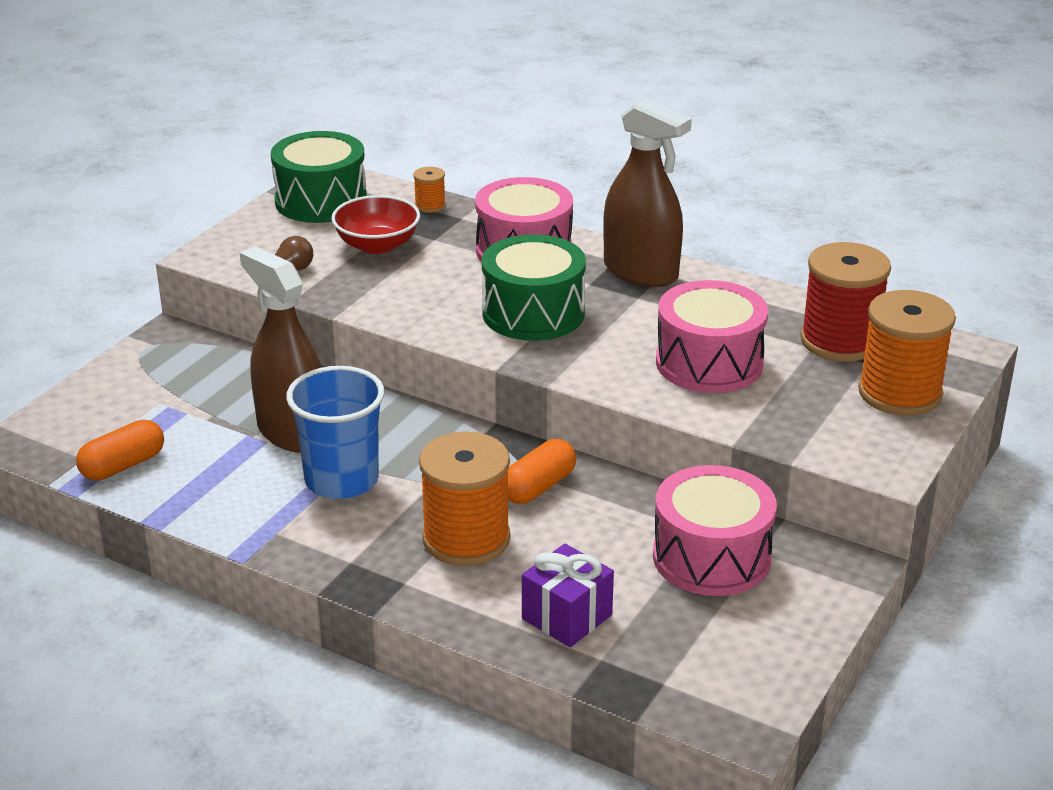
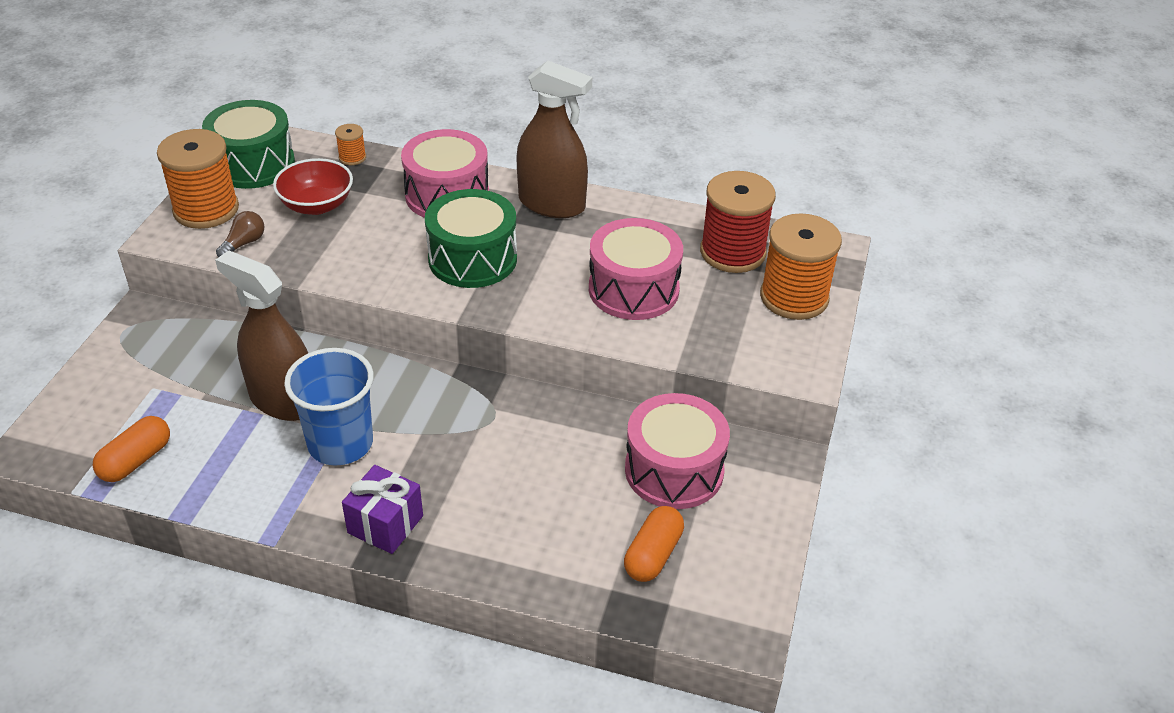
camera: 15 degrees left, 10 degrees up
orange spool [419,431,510,566] -> orange spool moved to [157,129,239,229]
orange capsule [508,439,576,504] -> orange capsule moved to [624,506,684,582]
purple gift [522,544,614,647] -> purple gift moved to [342,465,423,554]

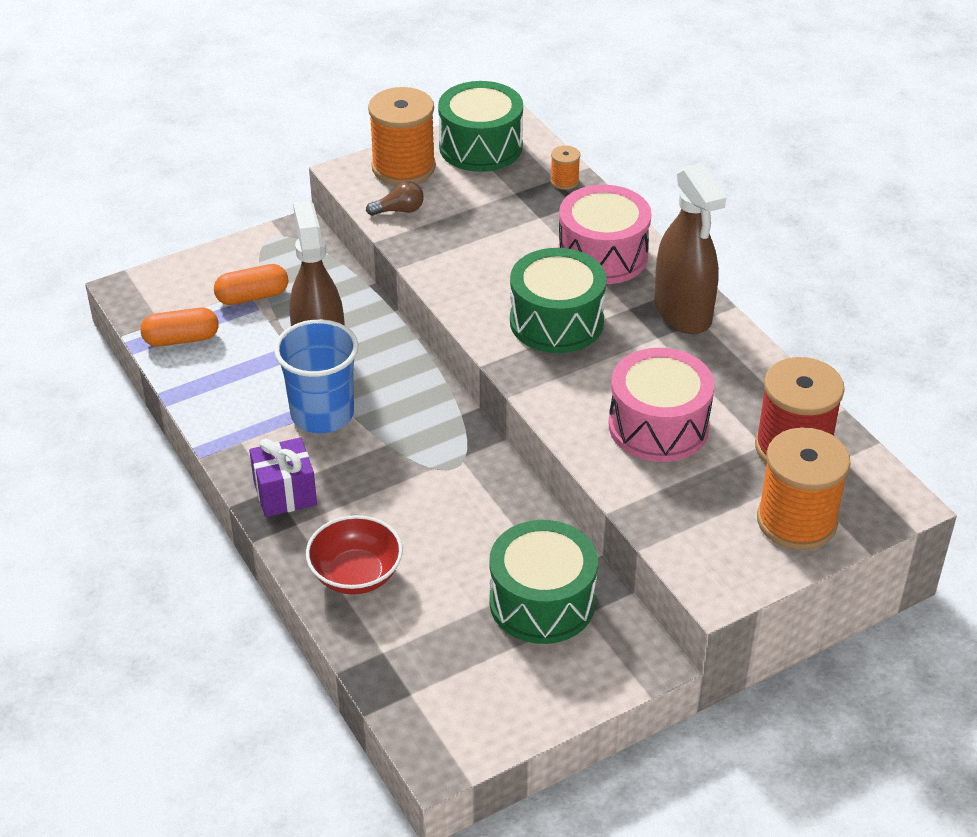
camera: 45 degrees right, 0 degrees up
red bowl [273,158,353,215] -> red bowl moved to [306,515,403,595]
orange capsule [624,506,684,582] -> orange capsule moved to [214,264,288,305]
pink drum [625,393,730,509] -> green drum [489,520,598,644]

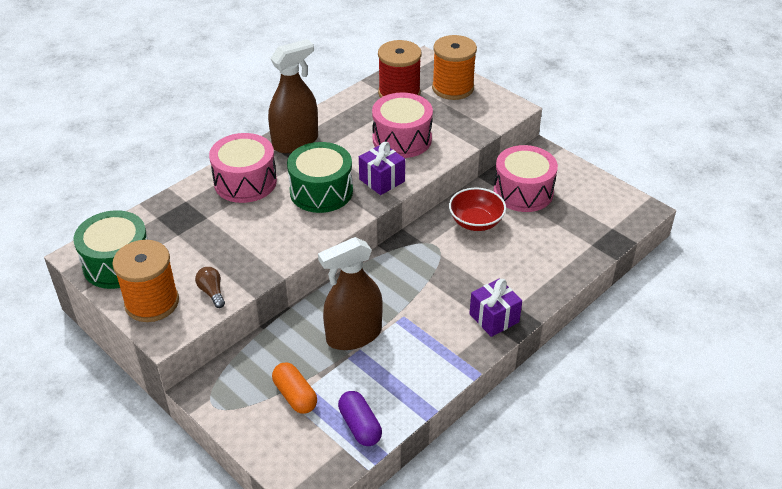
camera: 105 degrees left, 0 degrees up
orange capsule [140,308,219,347] -> purple capsule [338,391,382,446]
blue cup [274,319,358,433] -> none
red bowl [306,515,403,595] -> red bowl moved to [449,188,506,231]
green drum [489,520,598,644] -> pink drum [494,145,558,212]
orange spool [550,145,580,190] -> none
none -> purple gift [359,142,405,195]

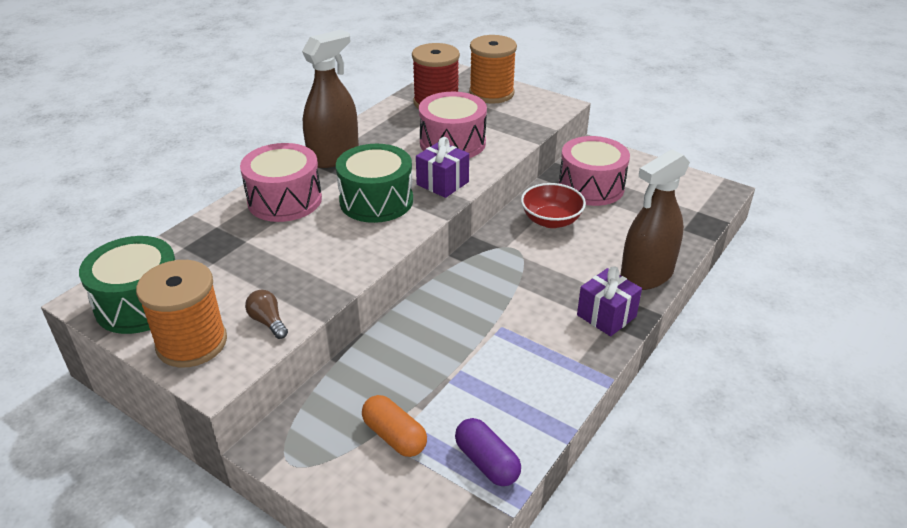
camera: 10 degrees left, 5 degrees down
brown spray bottle [318,237,383,350] -> brown spray bottle moved to [620,149,690,290]

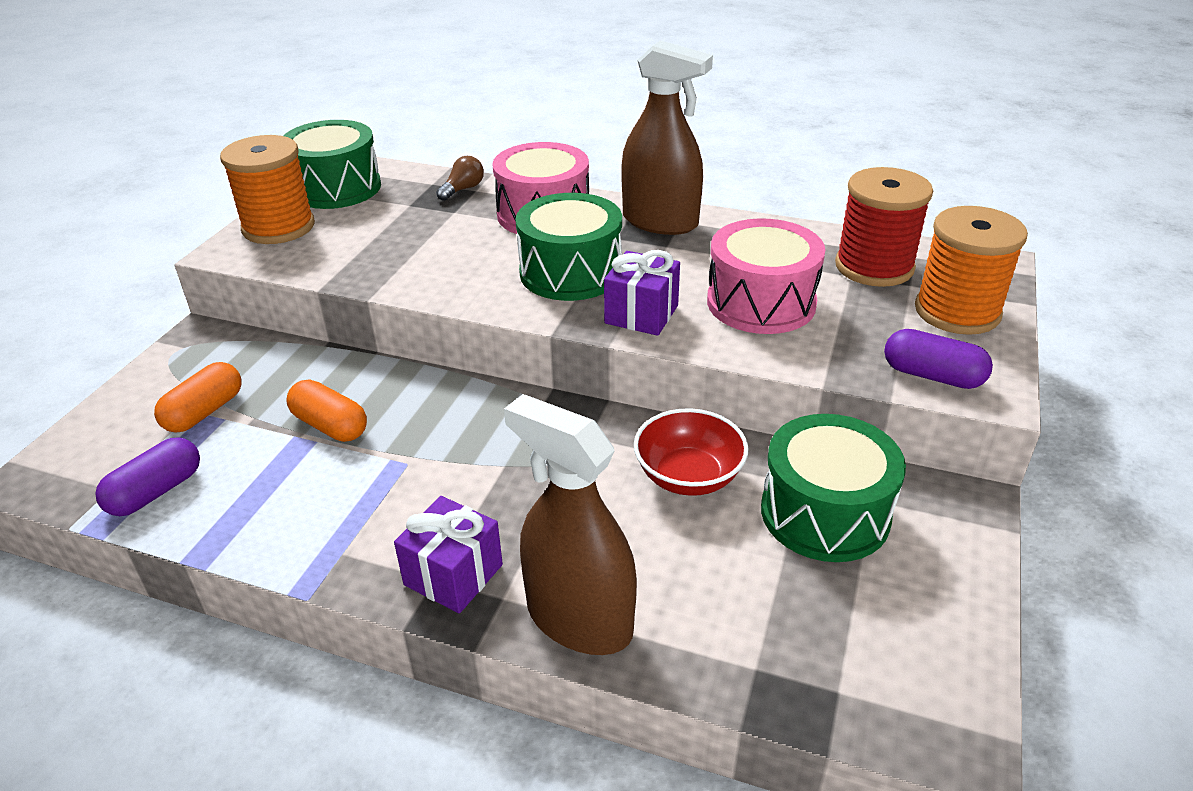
camera: 75 degrees right, 0 degrees up
brown light bulb [245,290,288,339] -> brown light bulb moved to [436,156,484,201]
pink drum [559,136,630,206] -> green drum [761,414,906,562]
none -> orange capsule [286,379,367,442]
none -> purple capsule [884,329,993,389]

